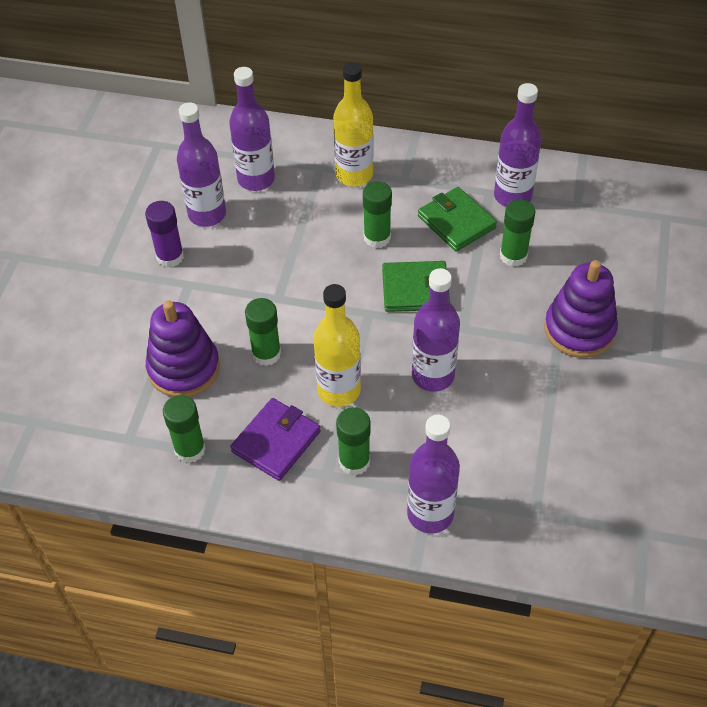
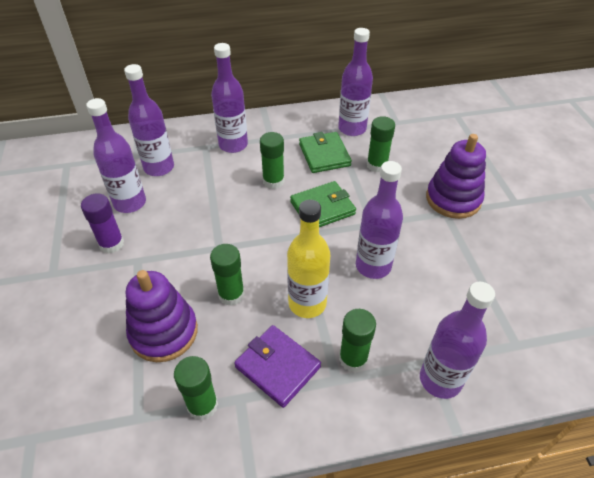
camera: 25 degrees left, 5 degrees down
purple wallet [230,398,321,481] -> purple wallet turned 60 degrees counterclockwise [234,325,321,408]
yellow bottle [333,62,373,186] -> purple bottle [211,43,248,153]
green wallet [418,187,497,252] -> green wallet turned 45 degrees clockwise [299,132,352,173]

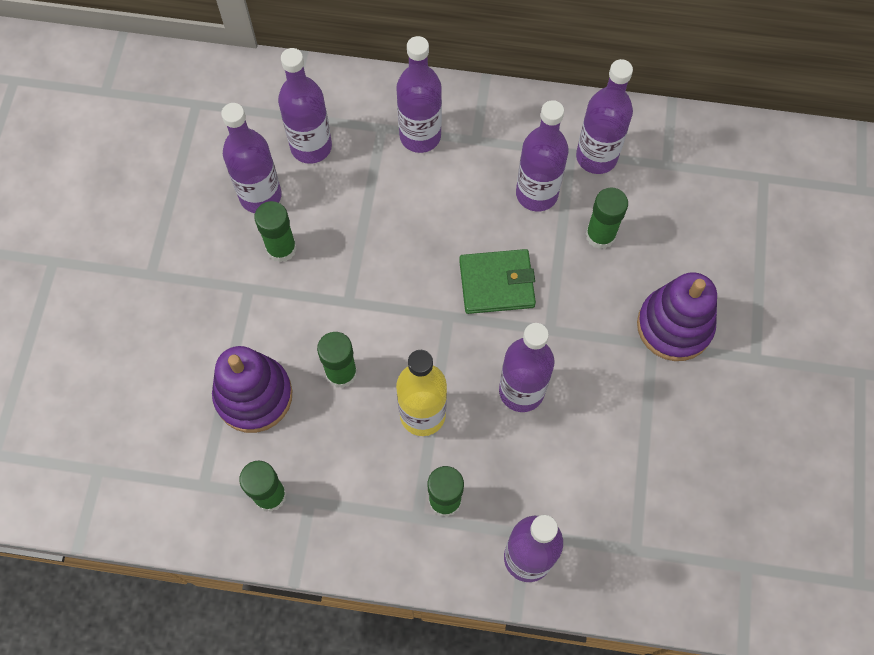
camera: 20 degrees right, 20 degrees up
purple glue stick [81,193,124,254] -> none
purple wallet [234,325,321,408] -> none
green glue stick [260,132,284,189] -> green glue stick moved to [254,201,297,262]
green wallet [299,132,352,173] -> purple bottle [516,100,569,212]

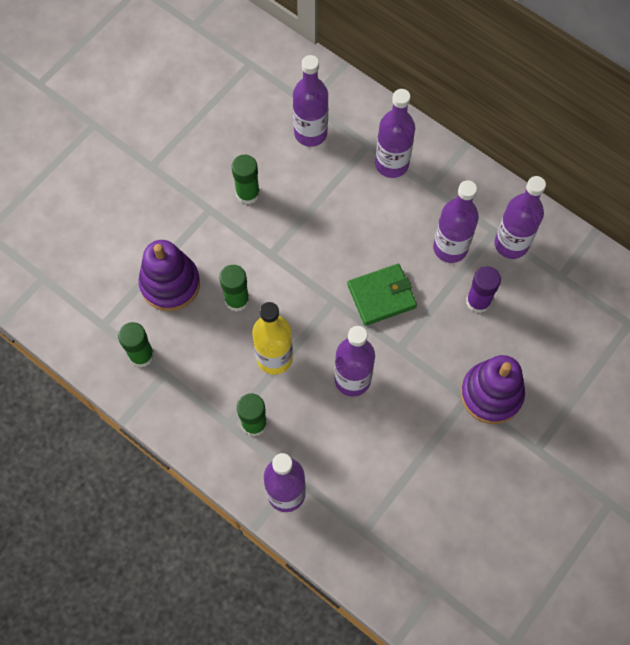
camera: 30 degrees right, 0 degrees up
purple bottle [221,103,282,213] -> none
green wallet [459,249,536,314] -> green wallet turned 45 degrees counterclockwise [347,264,417,326]
green glue stick [586,187,628,249] -> purple glue stick [466,266,501,313]

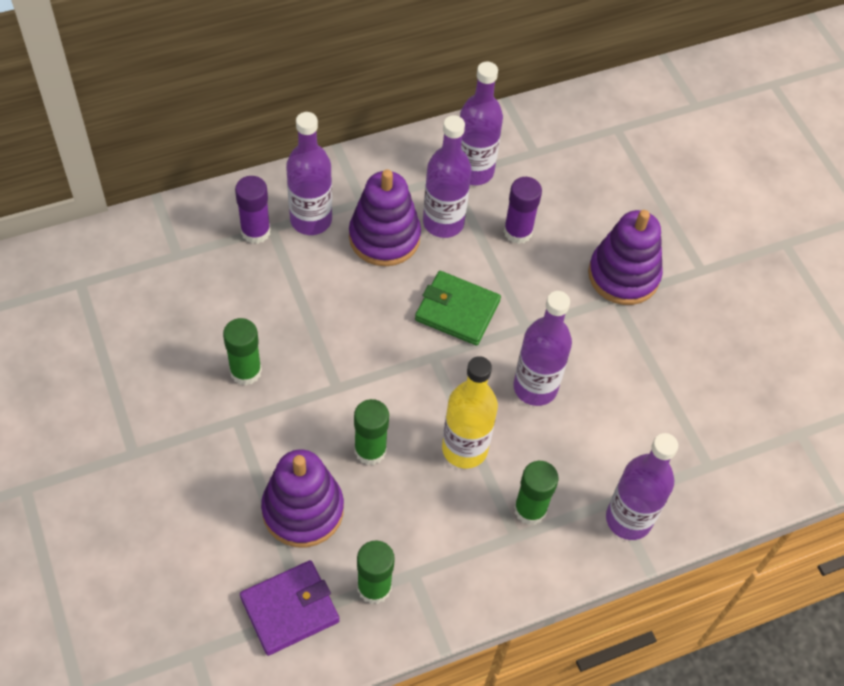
camera: 65 degrees left, 10 degrees down
purple bottle [293,55,328,147] -> none
green wallet [347,264,417,326] -> green wallet turned 75 degrees counterclockwise [415,271,501,346]
none -> purple glue stick [235,176,271,244]
none -> purple wallet [240,560,340,656]
none -> purple stacking toy [349,169,421,266]

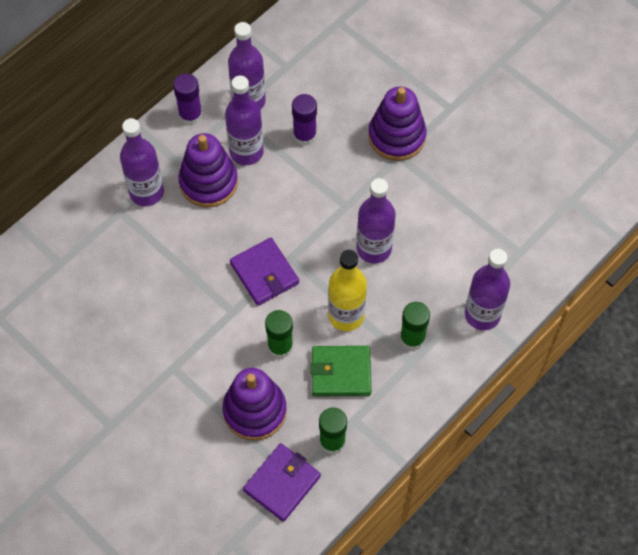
camera: 20 degrees left, 5 degrees up
green glue stick [223,318,262,385] -> none
purple glue stick [235,176,271,244] -> purple glue stick moved to [173,73,202,126]
green wallet [415,271,501,346] -> green wallet moved to [310,346,371,396]
none -> purple wallet [230,238,299,306]

